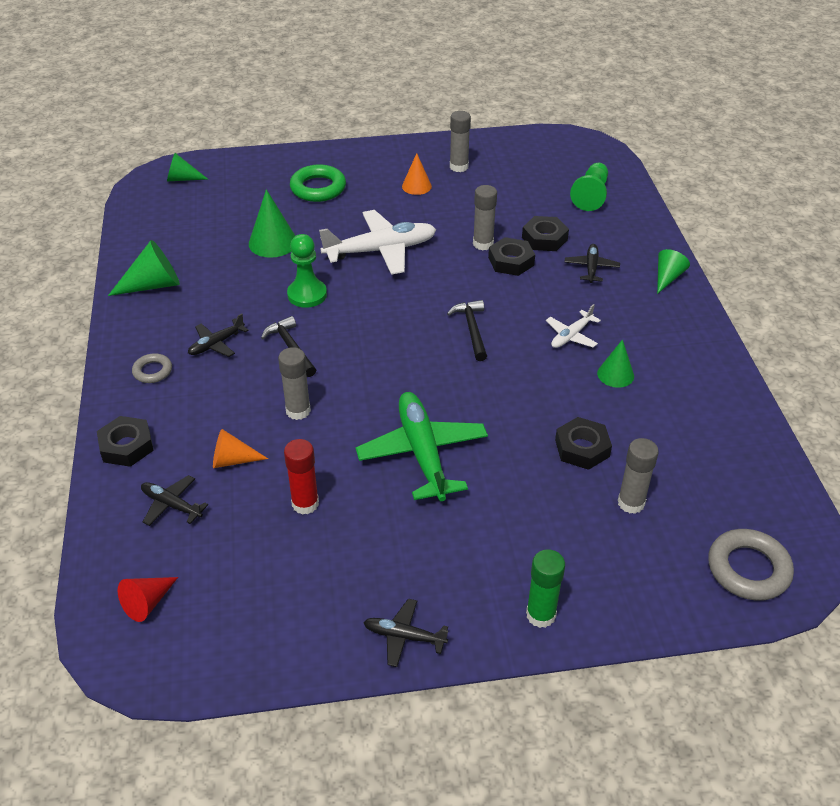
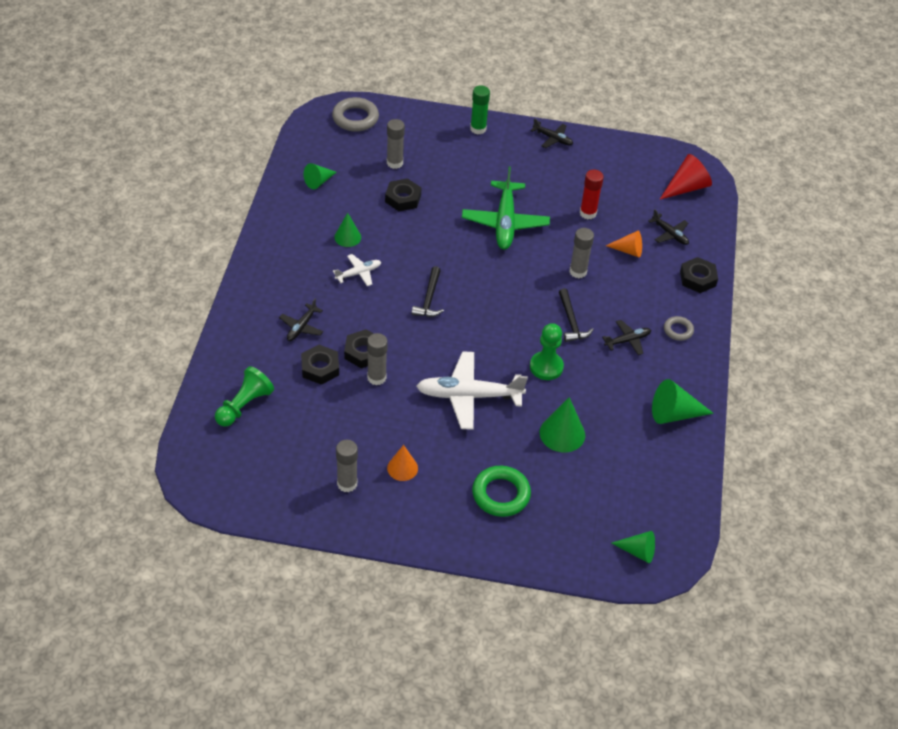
camera: 165 degrees left, 5 degrees up
red cone [117,577,178,622] -> red cone [659,154,712,200], size x1.53
green cone [657,249,690,294] -> green cone moved to [303,163,337,189]

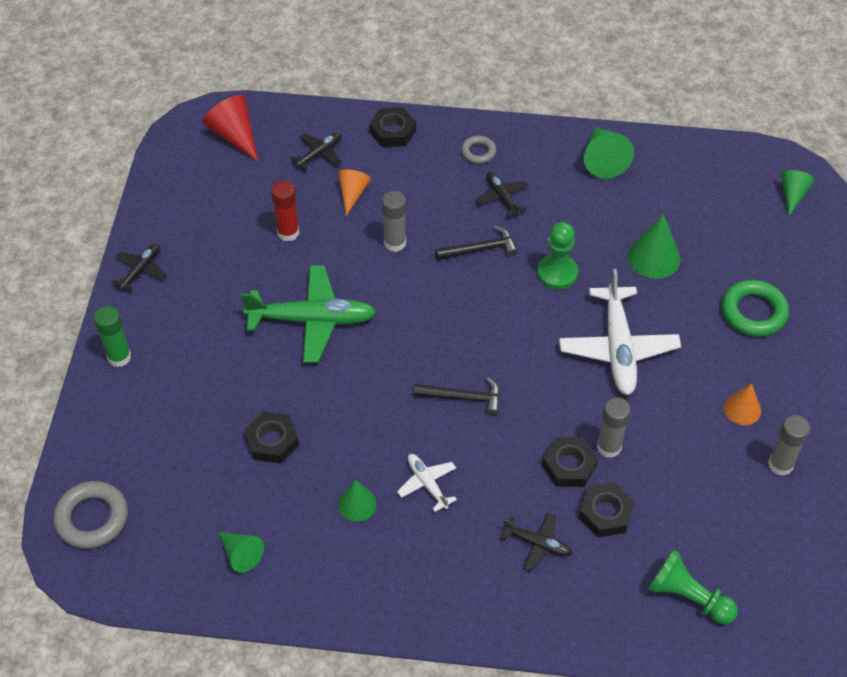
camera: 90 degrees left, 5 degrees up
grey glue stick [387,119,405,169] -> none

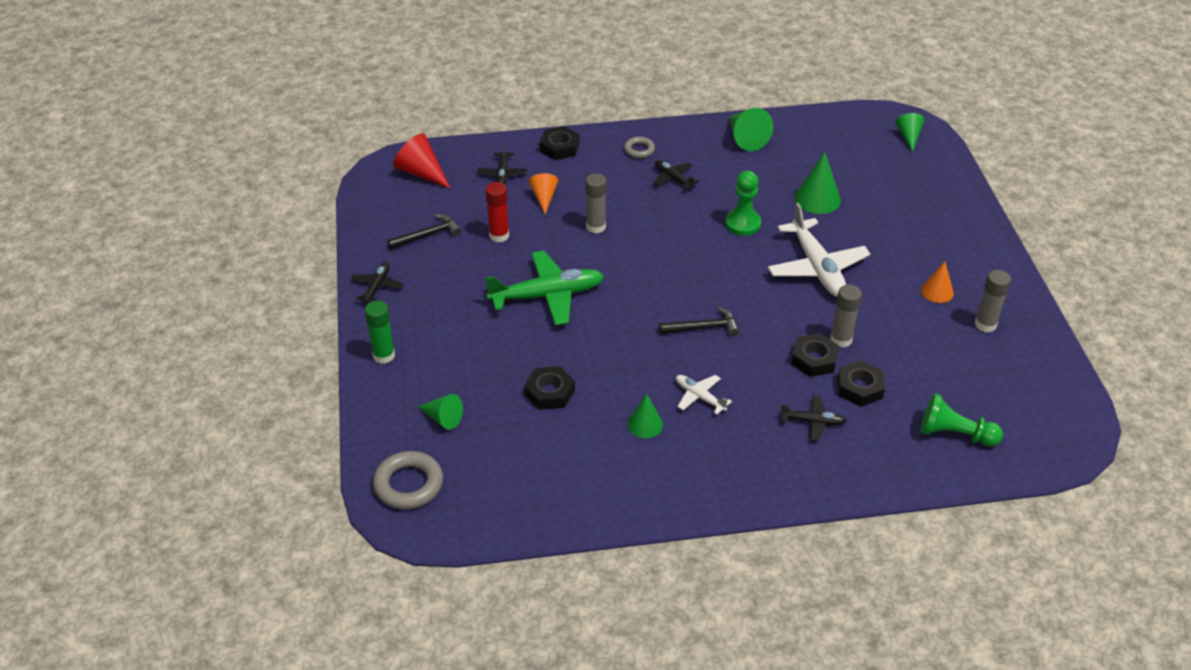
camera: 15 degrees left, 10 degrees down
green cone [218,532,264,573] -> green cone moved to [418,394,463,430]
black plane [290,133,342,170] -> black plane turned 150 degrees clockwise [478,143,527,185]
black hammer [435,226,518,261] -> black hammer moved to [387,214,461,250]
green ring [721,280,789,337] -> none

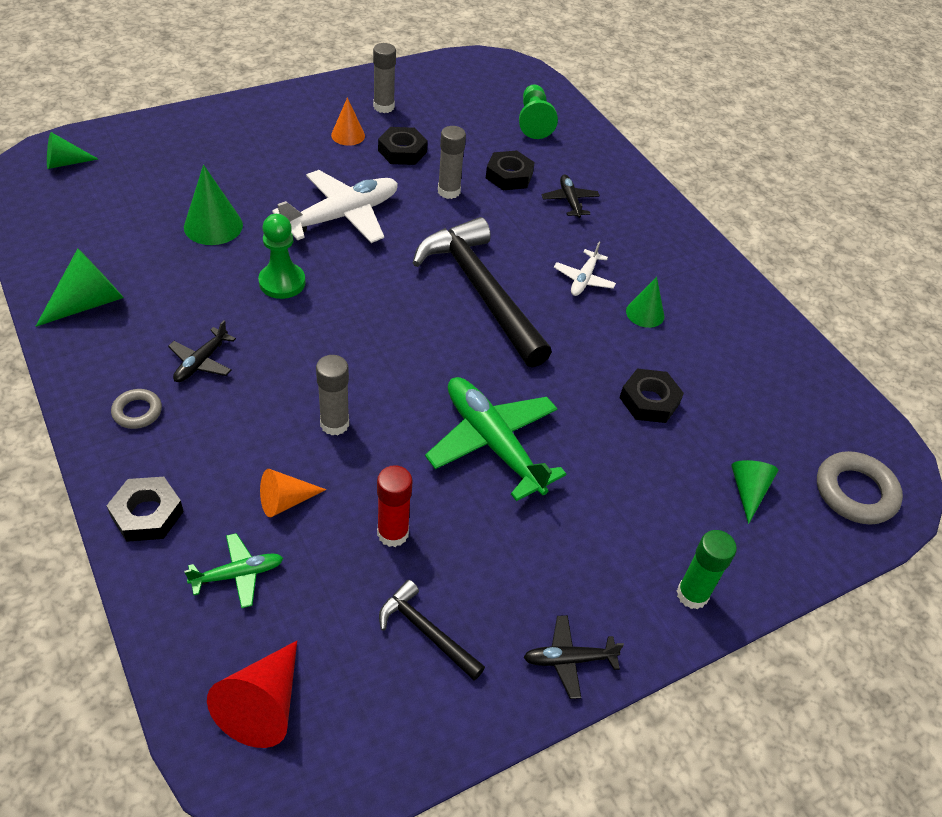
camera: 115 degrees left, 5 degrees up
black plane [478,143,527,185] -> green plane [184,533,283,608]
black hammer [659,307,739,336] -> black hammer [413,217,552,367], size x2.14
black nut [791,333,839,377] -> black nut moved to [378,127,428,165]

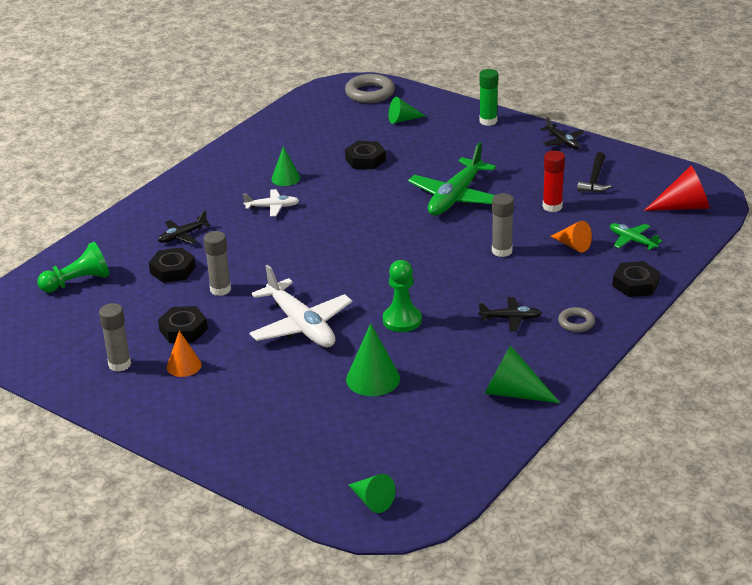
camera: 110 degrees left, 15 degrees down
white plane [272,170,398,243] -> white plane turned 150 degrees counterclockwise [250,265,352,347]
black hammer [413,217,552,367] -> none

